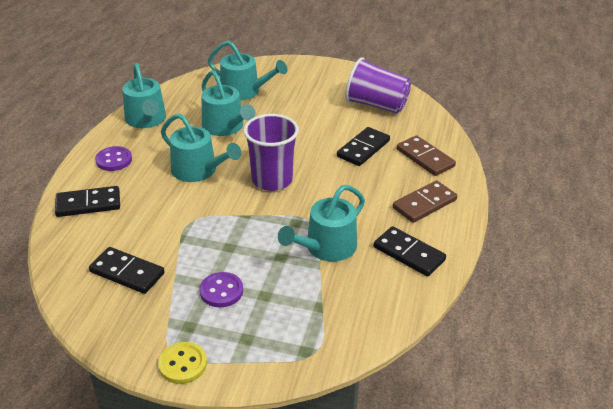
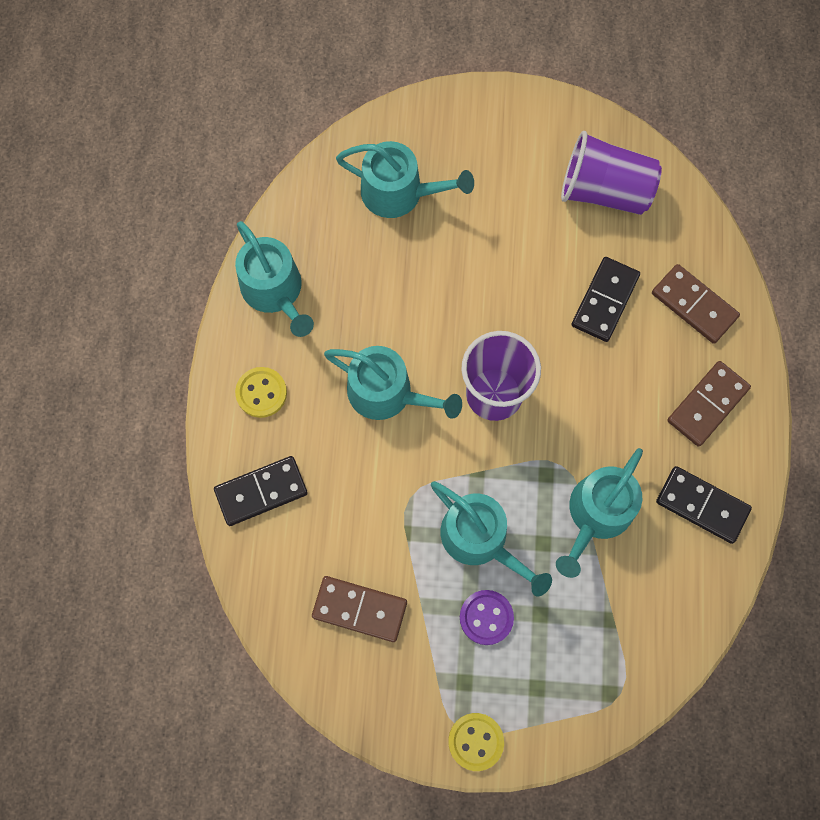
camera: 10 degrees left, 35 degrees up
black domino [89,247,165,294] -> brown domino [312,576,407,642]
purple button [95,146,132,171] -> yellow button [235,367,287,418]
turquoise watering can [202,71,256,136] -> turquoise watering can moved to [431,481,552,596]

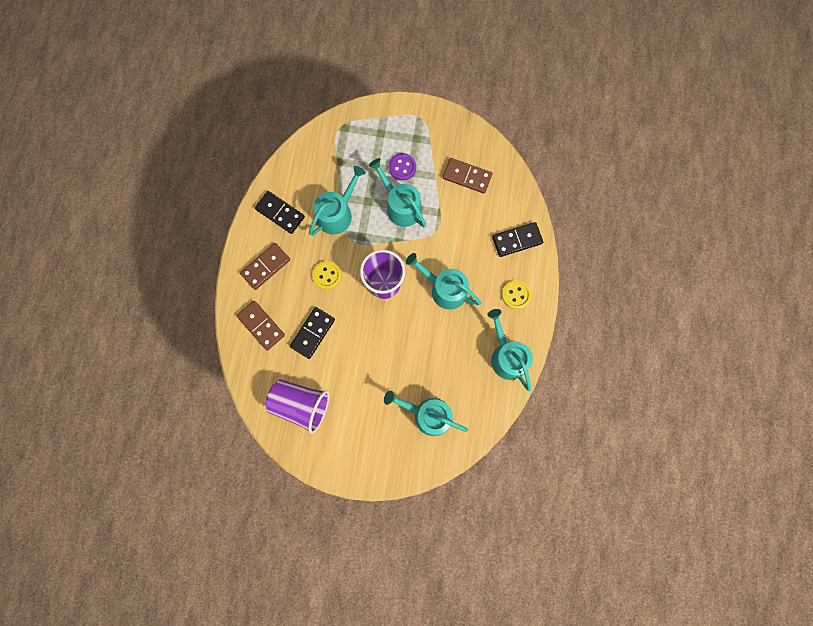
camera: 175 degrees left, 5 degrees up
yellow button [448,713,504,771] -> yellow button moved to [312,261,342,290]

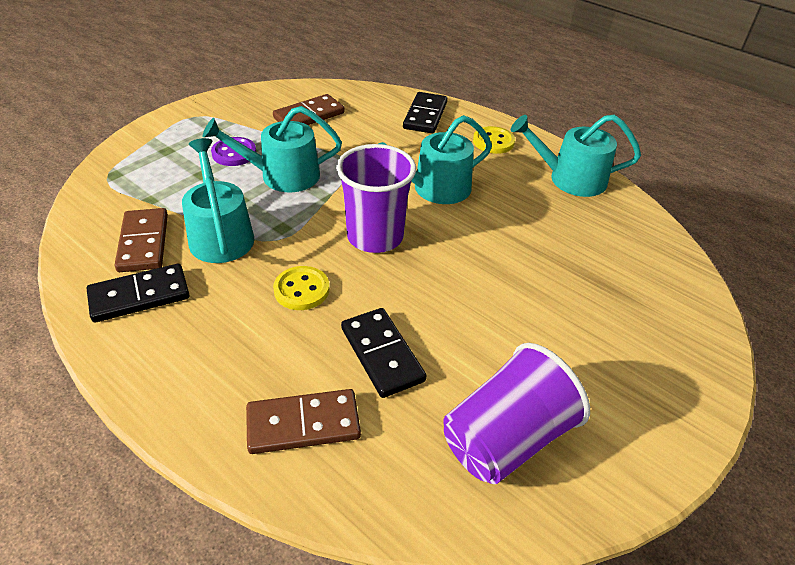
camera: 60 degrees left, 35 degrees down
brown domino [240,243,290,290] -> brown domino moved to [115,208,168,272]
turquoise watering can [384,391,468,436] -> none

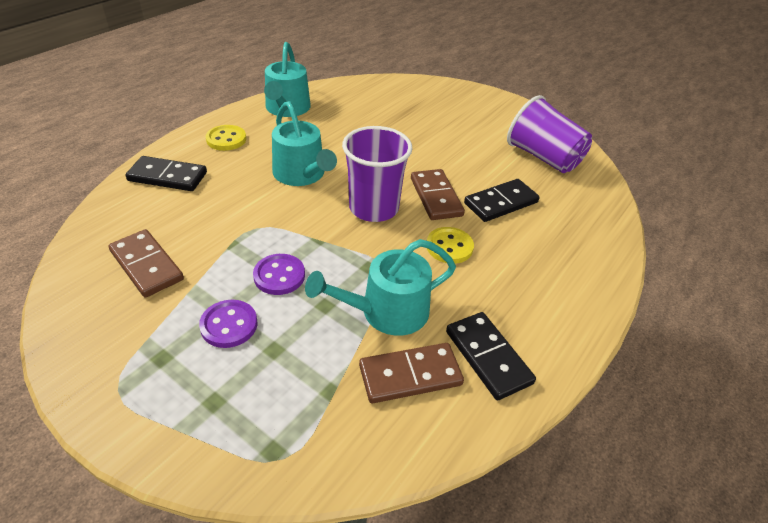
camera: 95 degrees left, 0 degrees up
turquoise watering can [202,106,342,192] -> purple button [253,254,305,295]
brown domino [246,389,361,454] -> brown domino moved to [411,169,465,220]

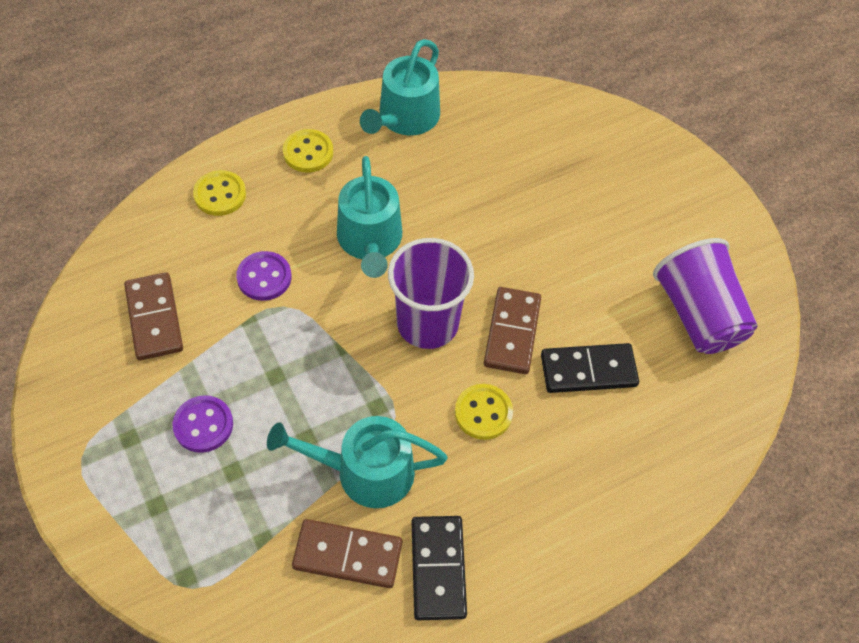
camera: 25 degrees right, 15 degrees up
black domino [126,156,207,191] -> yellow button [193,170,246,216]
purple button [253,254,305,295] -> purple button moved to [236,251,292,301]

